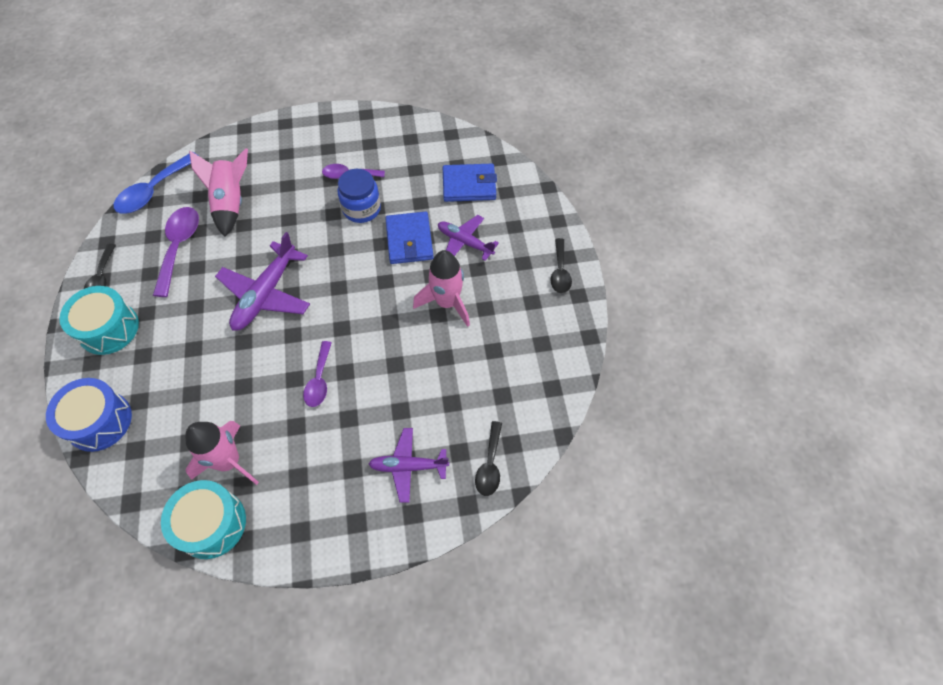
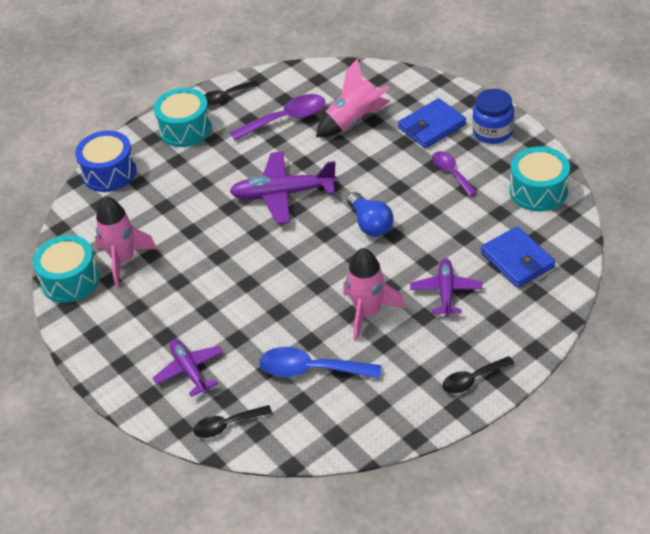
camera: 65 degrees right, 15 degrees down
blue spoon [113,152,197,214] -> blue spoon moved to [259,347,382,379]
purple spoon [303,341,332,407] -> none
blue jar [337,169,381,223] -> blue jar moved to [472,89,514,144]
blue wallet [385,211,434,264] -> blue wallet moved to [398,98,466,148]
none -> blue light bulb [347,192,394,237]
none -> turquoise drum [510,147,570,211]

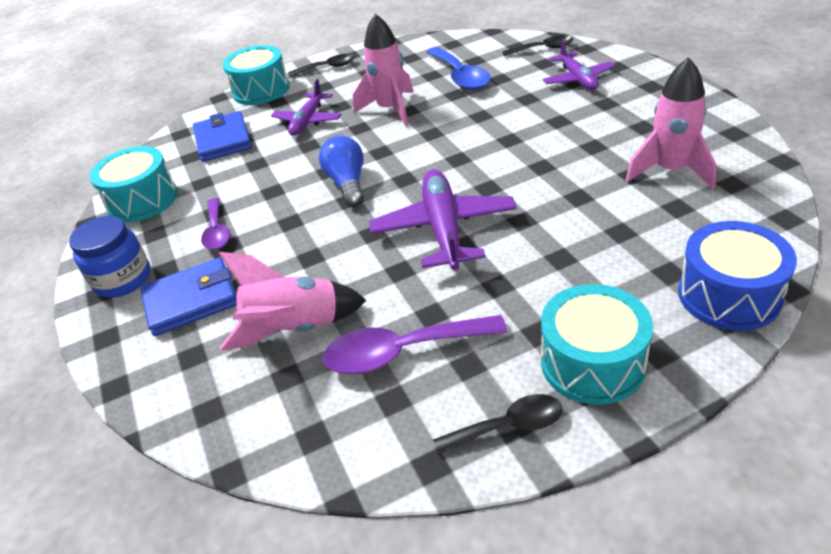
camera: 165 degrees left, 5 degrees down
turquoise drum [33,235,100,303] -> turquoise drum moved to [223,45,290,105]
purple plane [229,151,337,224] -> purple plane turned 105 degrees counterclockwise [369,169,517,270]
blue spoon [259,347,382,379] -> blue spoon turned 45 degrees clockwise [426,47,491,90]

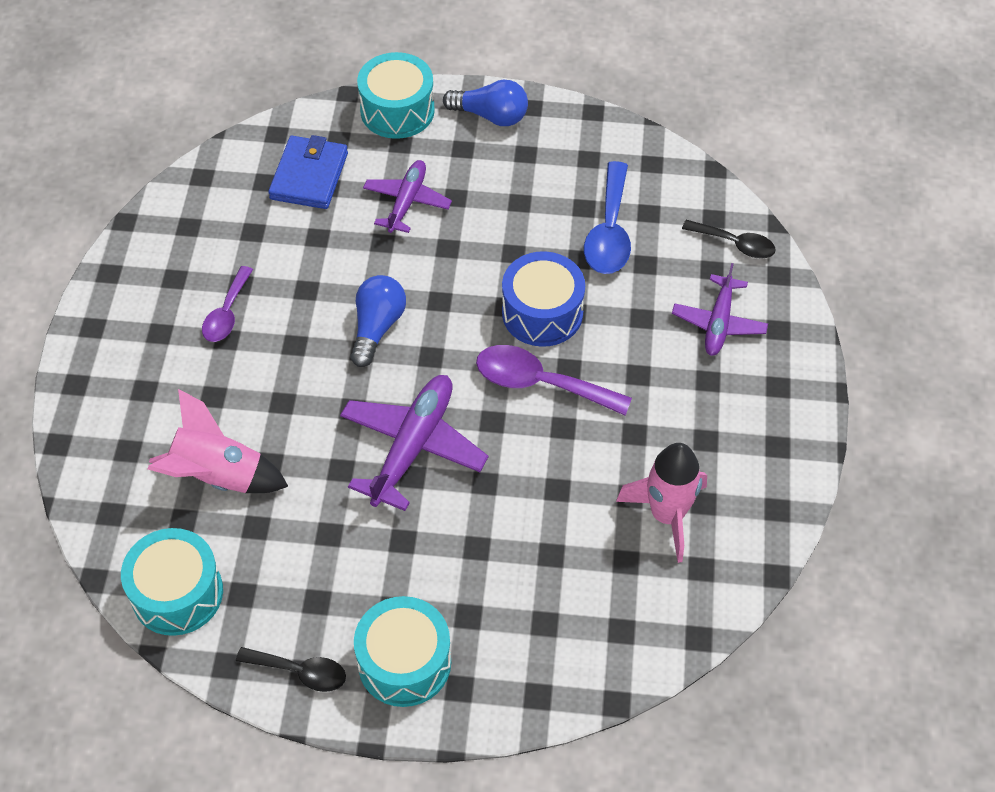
camera: 25 degrees right, 15 degrees up
blue jar [69,216,151,298] -> none
turquoise drum [89,146,178,222] -> turquoise drum moved to [121,528,223,636]
blue wallet [140,258,236,336] -> none
purple plane [271,79,342,136] -> purple plane turned 150 degrees clockwise [363,160,452,233]
black spoon [288,54,355,77] -> blue light bulb [443,80,528,126]
purple spoon [323,315,508,374] -> purple spoon moved to [476,345,632,415]
pink rocket [353,14,414,126] -> none
blue drum [678,221,797,331] -> blue drum moved to [502,251,585,347]

